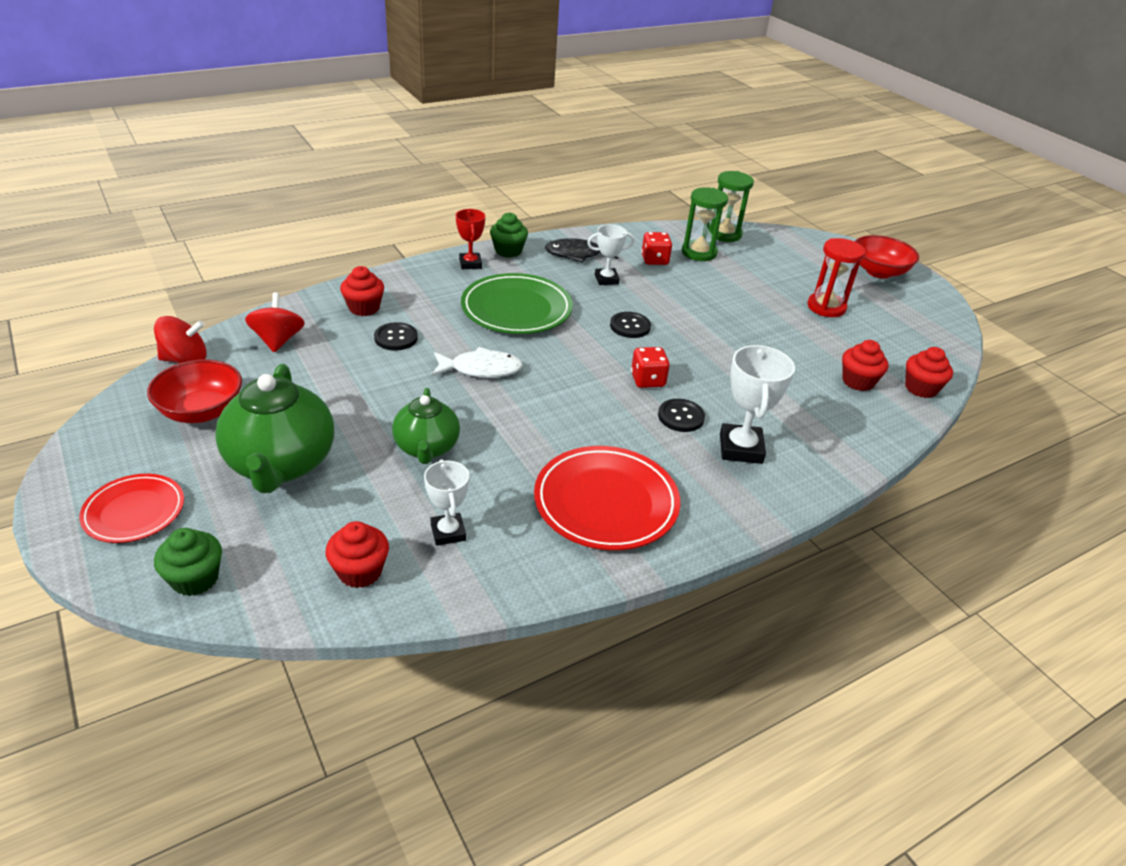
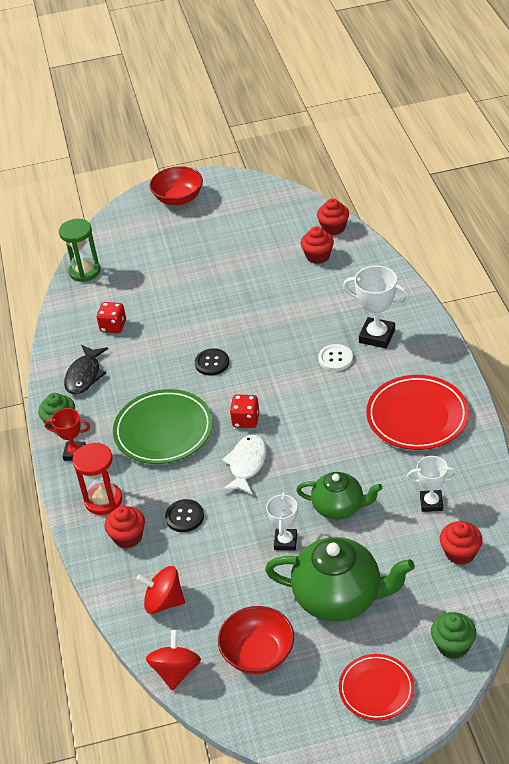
camera: 65 degrees left, 5 degrees up
white trophy [587,224,635,285] -> white trophy moved to [266,492,298,551]
red dice [631,347,670,388] -> red dice moved to [230,395,259,428]
black button [658,399,705,432] -> white button [318,344,353,371]
green hourglass [682,187,728,261] -> none
red hourglass [807,238,865,317] -> red hourglass moved to [73,443,122,515]

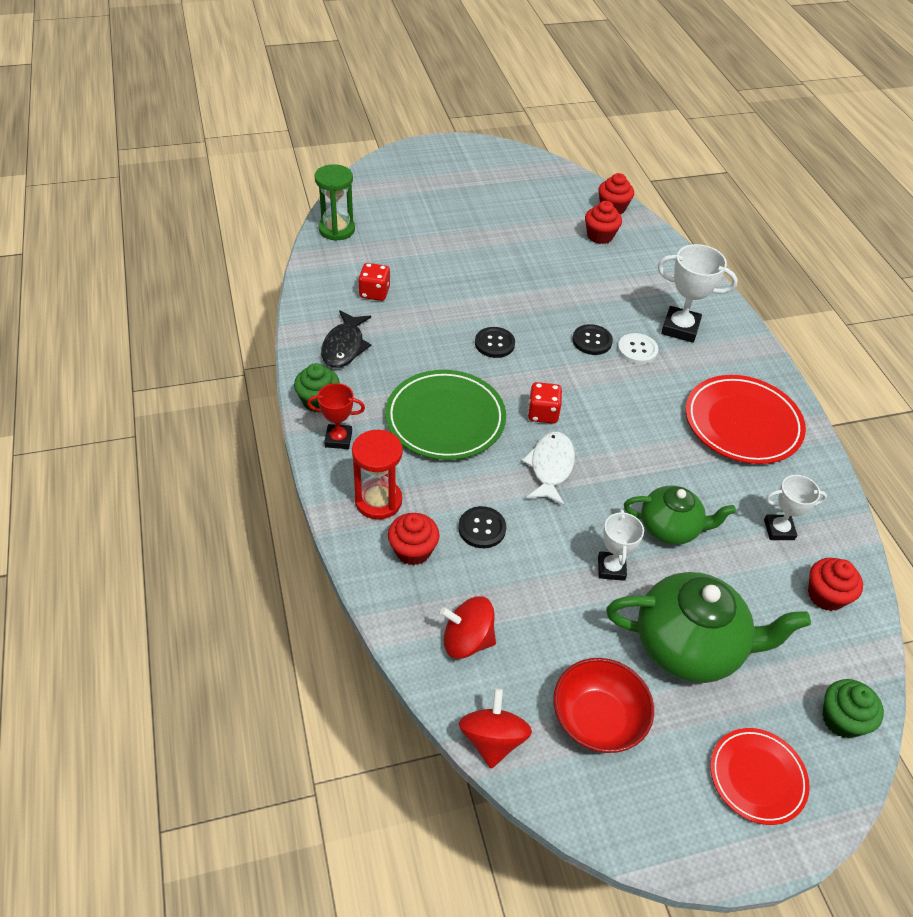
camera: 10 degrees left, 5 degrees up
red bowl [150,166,203,205] -> none
none -> black button [572,324,613,355]

